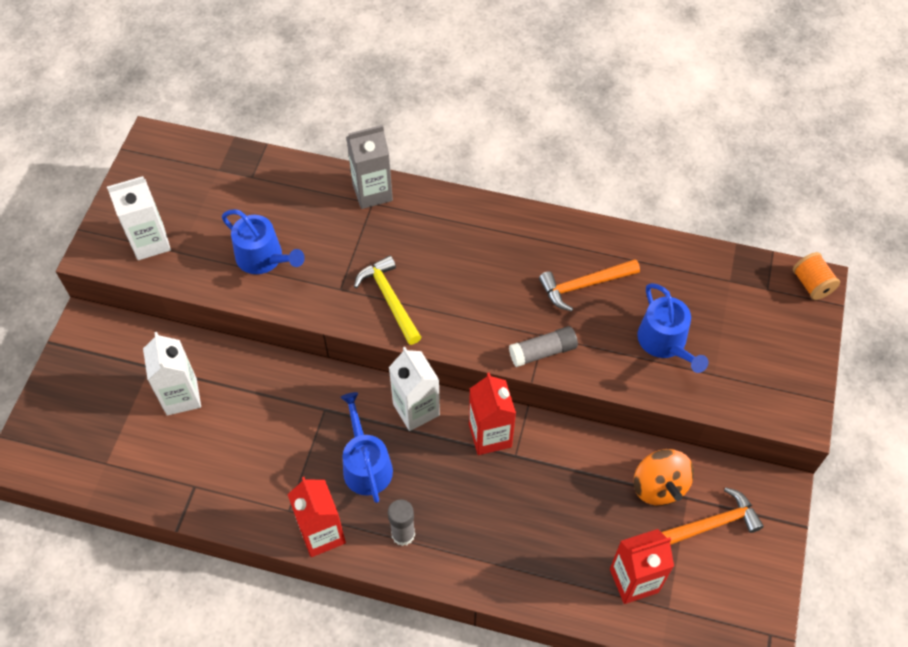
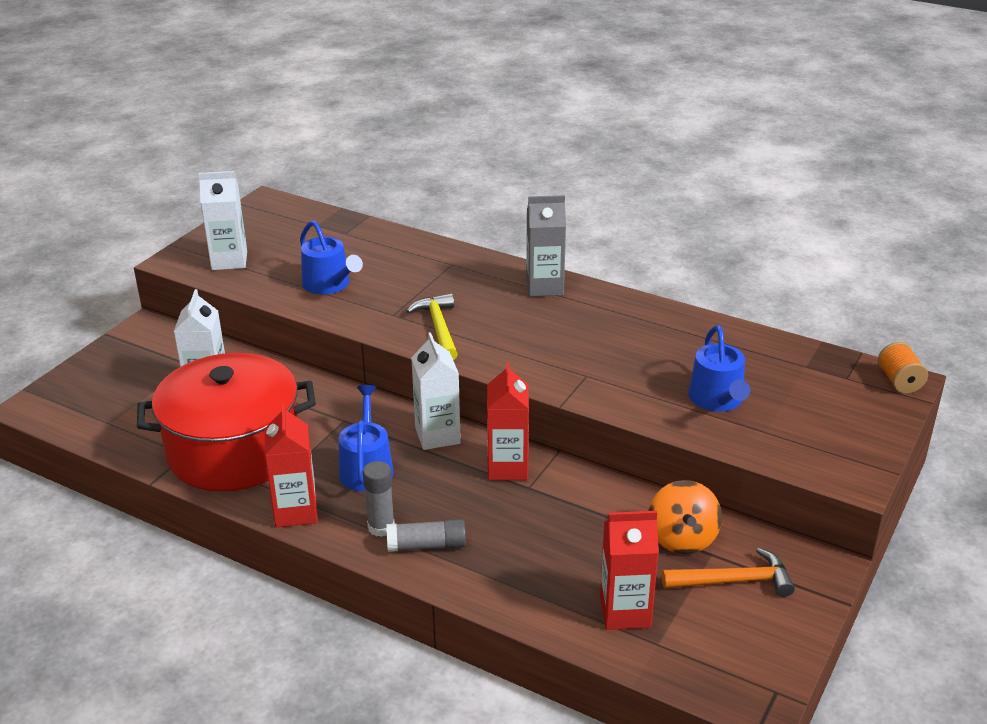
camera: 15 degrees right, 25 degrees down
grey carton [346,125,393,209] -> grey carton moved to [526,195,566,297]
grey glue stick [509,326,578,367] -> grey glue stick moved to [386,519,466,552]
orange hammer [539,259,640,311] -> none
none -> red pot [137,353,316,492]

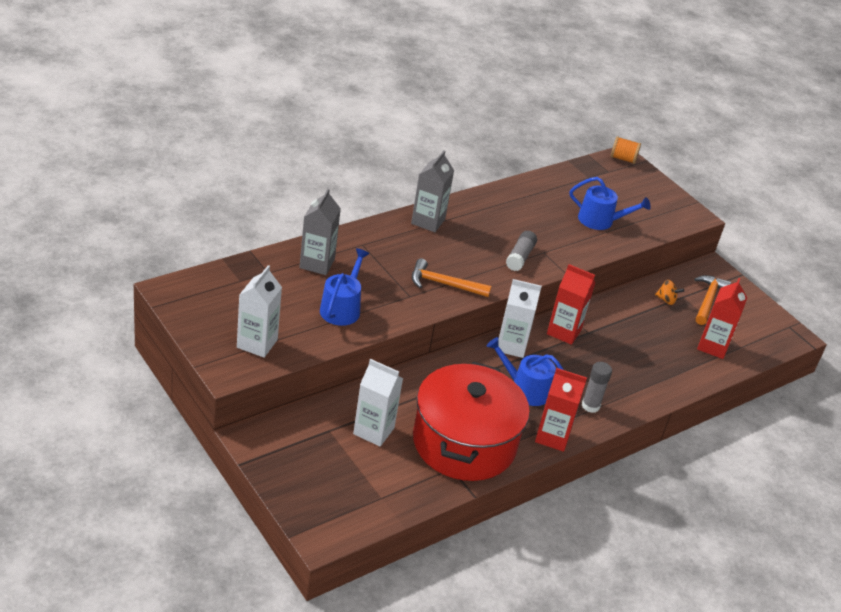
camera: 70 degrees left, 5 degrees up
blue watering can [300,220,363,295] -> blue watering can turned 60 degrees counterclockwise [320,248,370,326]
grey glue stick [386,519,466,552] -> grey glue stick moved to [506,231,537,271]
yellow hammer [406,293,458,360] -> orange hammer [412,258,491,297]
orange spinning top [649,480,722,554] -> orange spinning top [655,280,684,305], size x0.56
none -> grey carton [299,189,341,275]

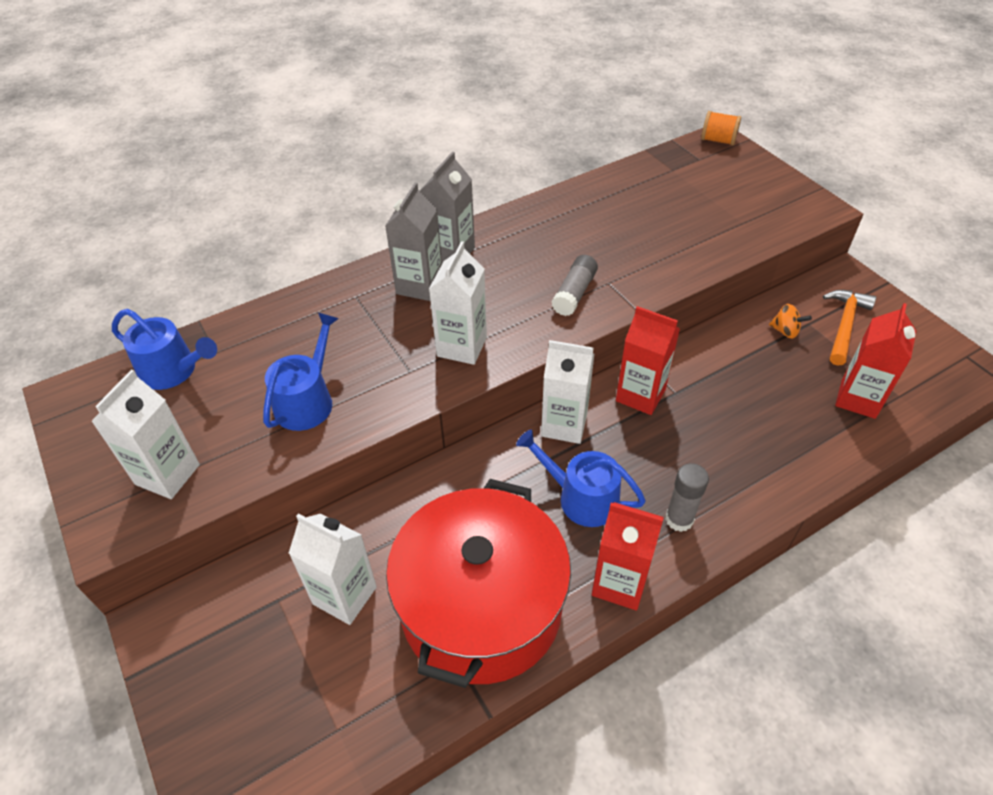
camera: 10 degrees right, 10 degrees up
grey carton [299,189,341,275] -> grey carton moved to [385,182,442,301]
orange hammer [412,258,491,297] -> white carton [429,241,487,365]
blue watering can [570,177,651,230] -> blue watering can moved to [112,309,217,390]

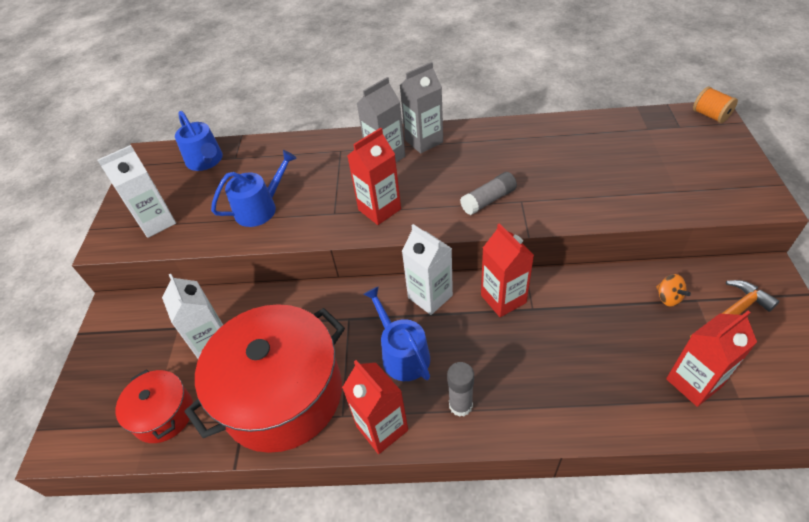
camera: 35 degrees right, 0 degrees up
white carton [429,241,487,365] -> red carton [347,128,401,225]
none -> red pot [116,369,193,443]

